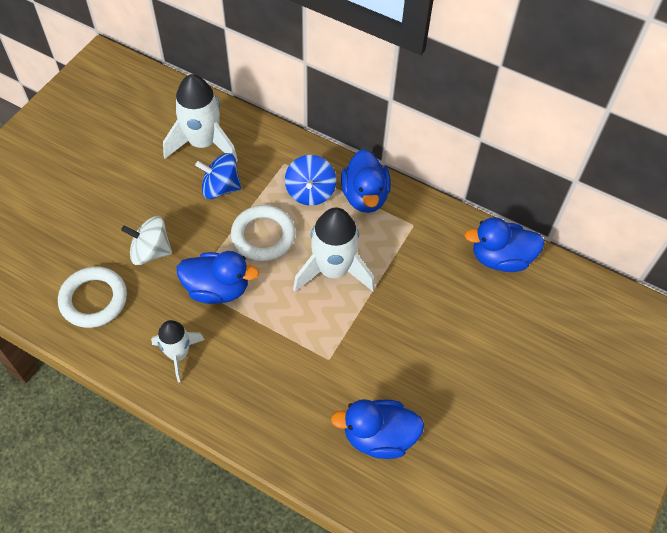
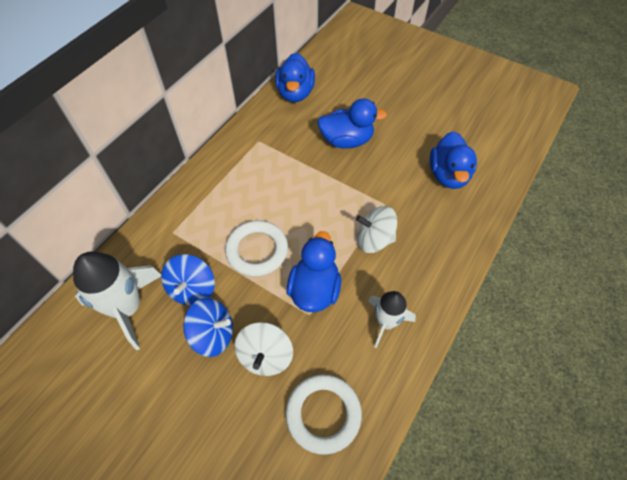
camera: 85 degrees left, 0 degrees up
blue spinning top [285,155,336,206] -> blue spinning top moved to [183,298,233,357]
white rocket [293,208,375,292] -> none
blue duck [341,149,391,213] -> blue duck moved to [317,98,387,149]
none -> white spinning top [356,206,397,253]

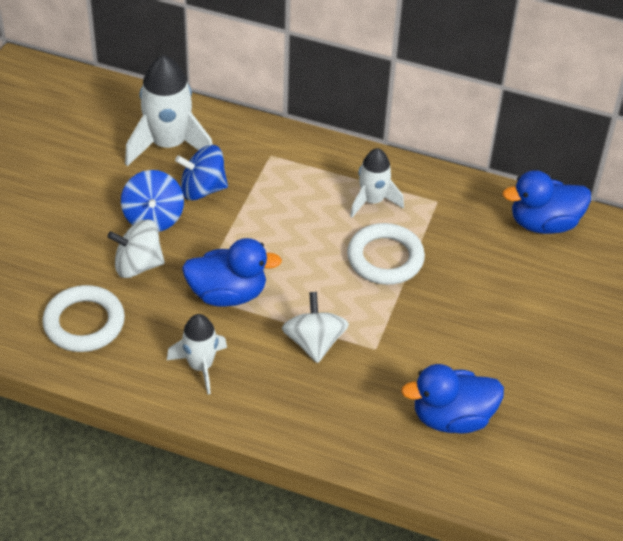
camera: 75 degrees right, 10 degrees down
white ring [225,220,288,277] -> white ring moved to [347,223,425,285]
blue duck [317,98,387,149] -> none
none -> white rocket [350,148,404,218]

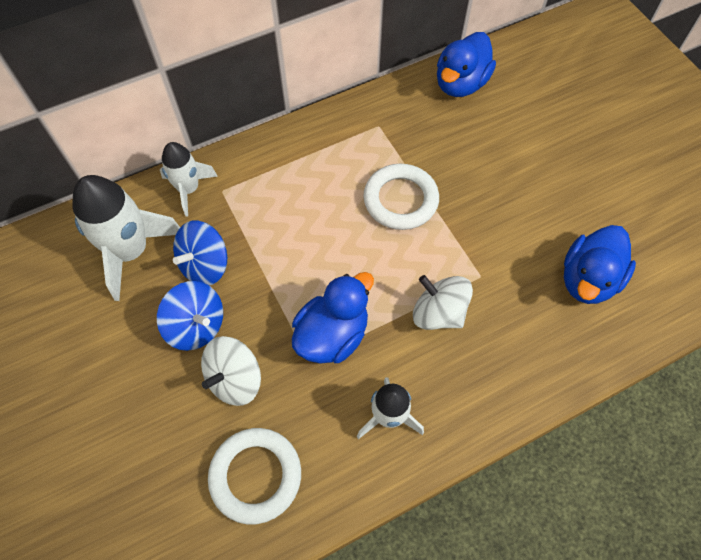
camera: 45 degrees left, 15 degrees up
white rocket [350,148,404,218] -> white rocket moved to [160,142,218,217]

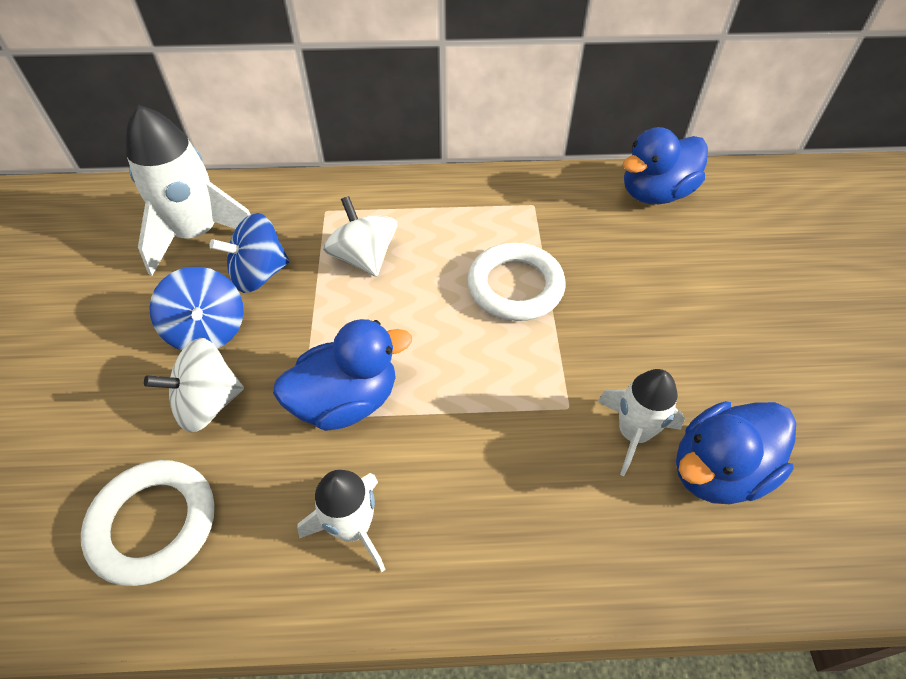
camera: 25 degrees right, 10 degrees down
white rocket [160,142,218,217] -> white rocket moved to [597,369,685,476]
white spinning top [413,275,473,330] -> white spinning top moved to [323,196,397,277]

